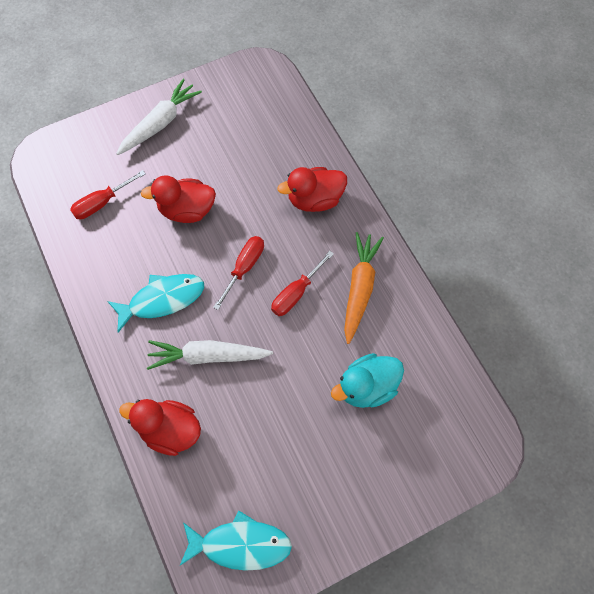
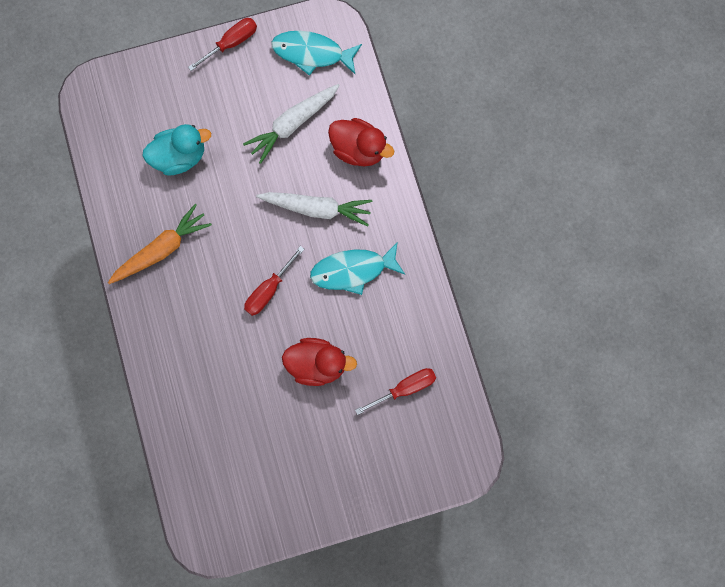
camera: 170 degrees left, 10 degrees up
white carrot [116,79,202,155] -> white carrot moved to [243,84,340,164]
red screwdriver [271,251,334,316] -> red screwdriver moved to [188,18,257,71]
red duck [278,167,347,212] -> none
orange carrot [344,232,384,344] -> orange carrot turned 150 degrees counterclockwise [108,204,212,284]

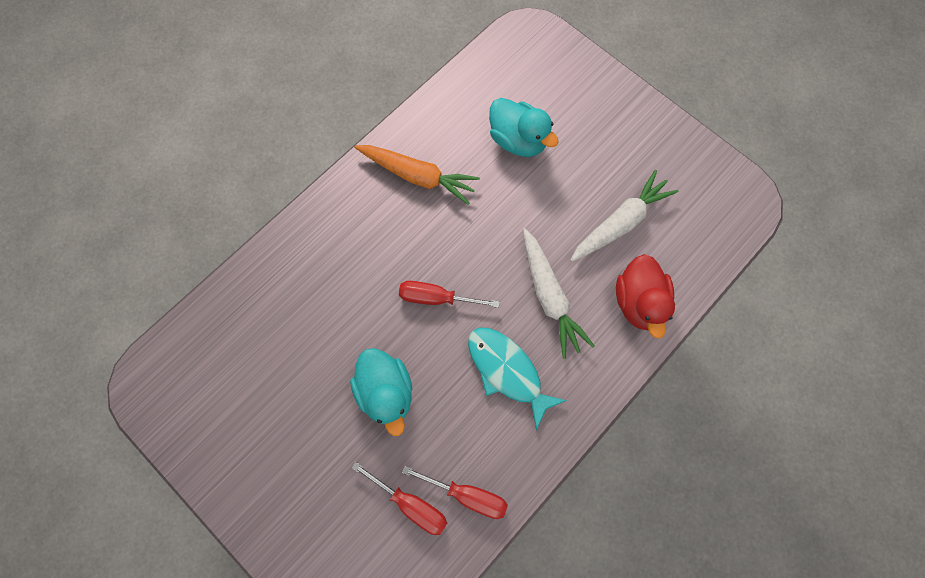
camera: 60 degrees right, 5 degrees down
red screwdriver [188,18,257,71] -> red screwdriver moved to [402,466,508,519]
white carrot [243,84,340,164] -> white carrot turned 120 degrees clockwise [570,170,678,262]
turquoise fish [271,31,362,76] -> none
red duck [282,338,357,386] -> turquoise duck [350,348,412,436]

